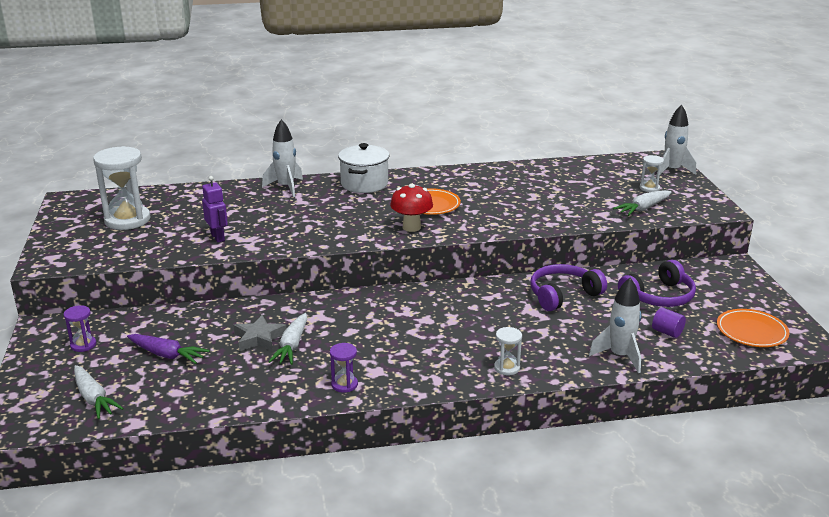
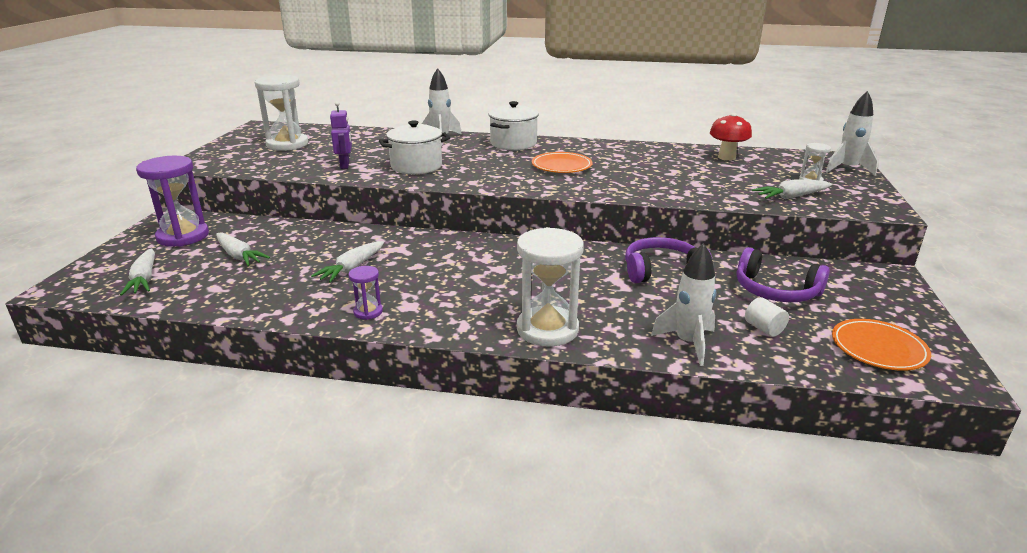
camera: 20 degrees right, 0 degrees up
purple hourglass [64,305,96,352] -> purple hourglass [136,156,209,247], size x2.07
purple carrot [127,334,210,364] -> white carrot [216,232,270,266]
grey star [234,315,287,351] -> none
red mushroom [390,184,433,232] -> red mushroom moved to [710,113,752,160]
white hourglass [494,327,522,375] -> white hourglass [517,227,584,347], size x2.07
purple headphones [618,260,696,307] -> purple headphones turned 45 degrees clockwise [737,247,830,302]
purple cylinder [652,307,686,338] -> white cylinder [745,297,789,337]
none -> white pot [379,121,450,174]

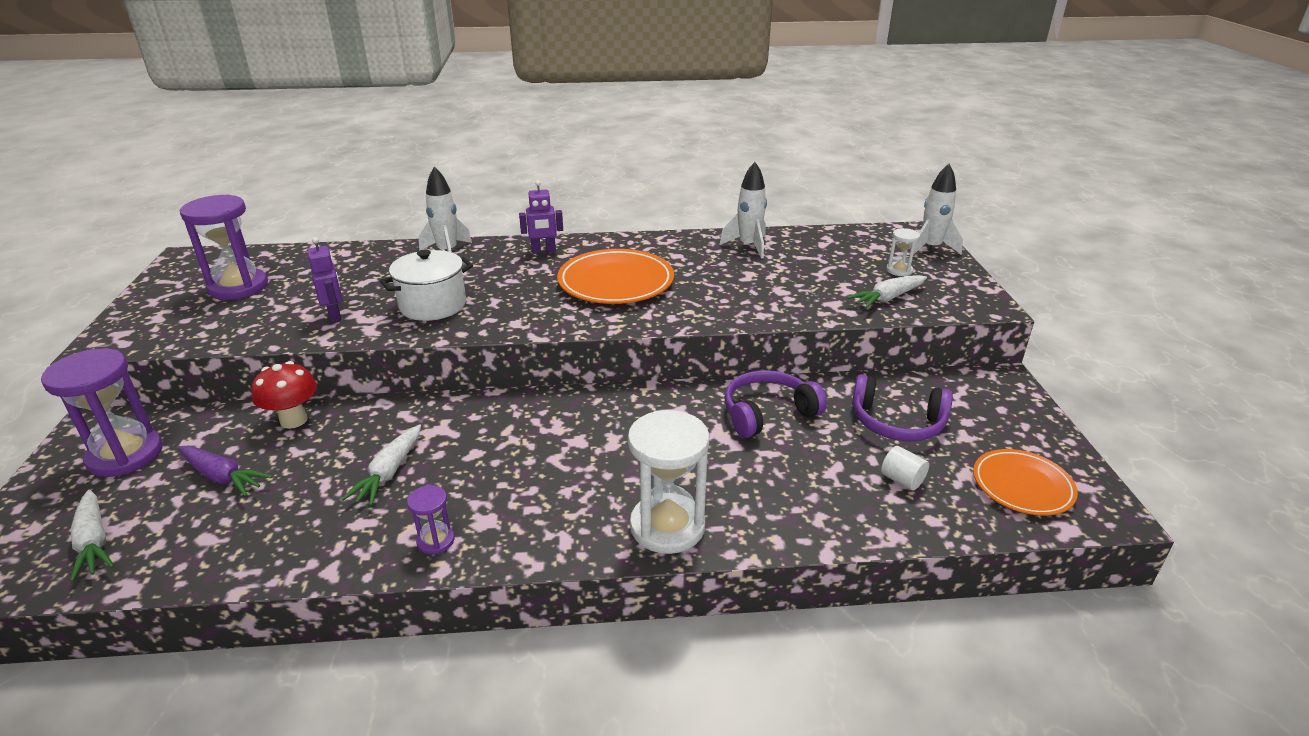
camera: 15 degrees left, 5 degrees up
white carrot [216,232,270,266] -> purple carrot [178,446,273,497]
white hourglass [255,75,308,151] -> purple hourglass [180,194,268,300]
white pot [488,101,539,150] -> purple robot [519,180,563,254]
orange plate [532,152,593,173] -> orange plate [557,249,674,304], size x1.56
white rocket [651,243,716,366] -> white rocket moved to [719,162,767,259]
red mushroom [710,113,752,160] -> red mushroom moved to [251,361,317,429]

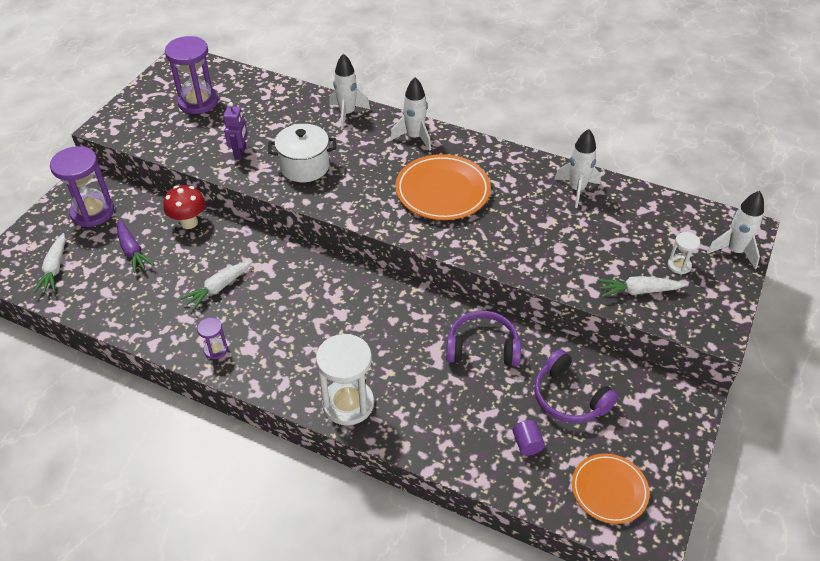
camera: 30 degrees right, 15 degrees up
purple robot [519,180,563,254] -> white rocket [390,77,431,151]
white cylinder [881,446,929,490] -> purple cylinder [513,420,545,456]

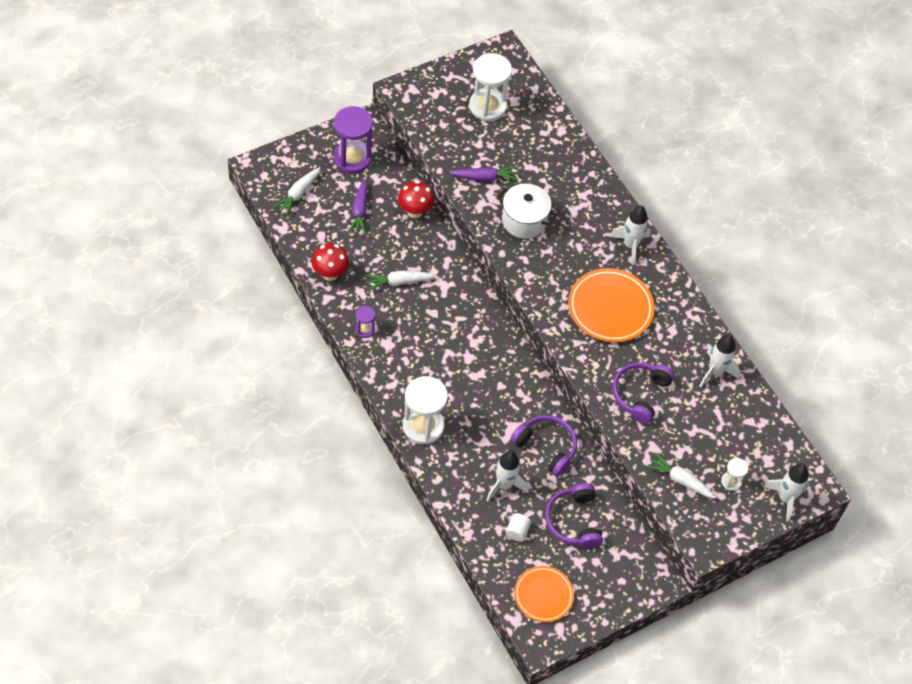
camera: 30 degrees right, 10 degrees up
purple hourglass [165,36,218,114] -> white hourglass [469,53,512,121]
purple robot [223,102,248,159] -> purple carrot [450,166,519,181]
white rocket [329,53,370,129] -> white rocket moved to [487,451,529,501]
purple cylinder [513,420,545,456] -> white cylinder [505,513,531,542]
none -> red mushroom [312,243,349,281]
none -> purple headphones [613,362,674,424]

